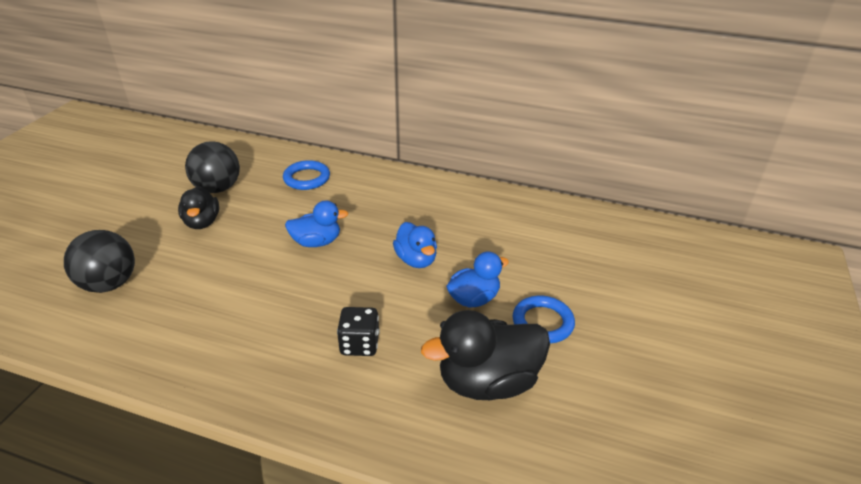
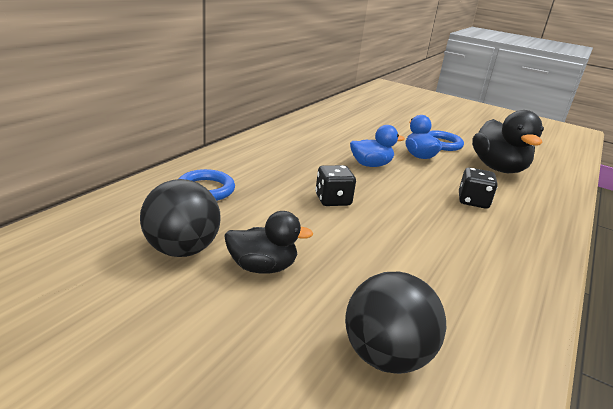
camera: 80 degrees left, 10 degrees down
blue duck [285,201,349,247] -> black dice [315,165,356,206]

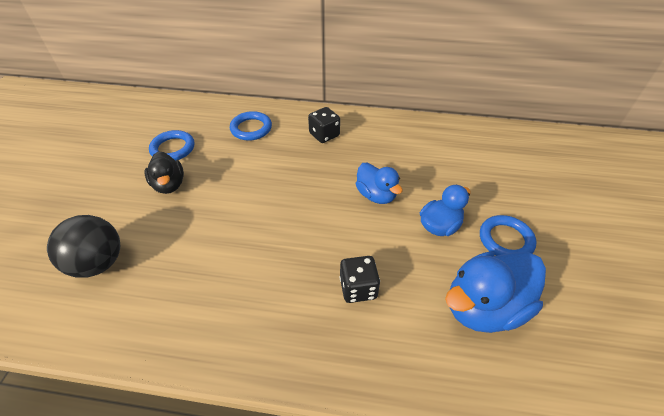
camera: 70 degrees right, 20 degrees up
black ball [140,179,221,257] -> blue ring [149,130,195,161]
black dice [315,165,356,206] -> black dice moved to [308,107,340,143]
black duck [472,110,544,173] -> blue duck [445,251,546,333]

